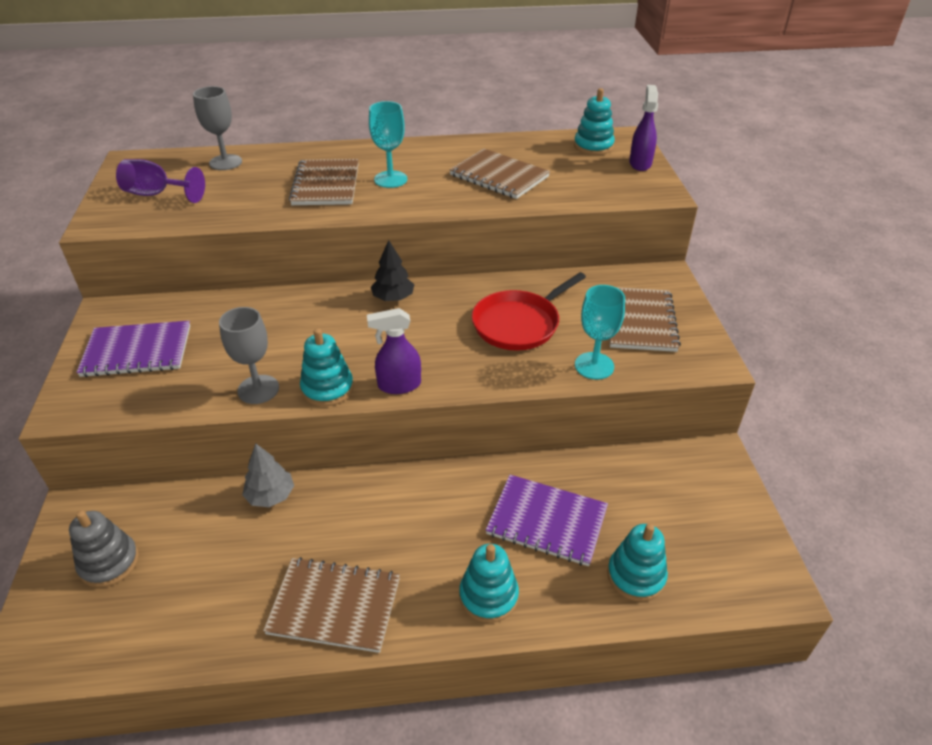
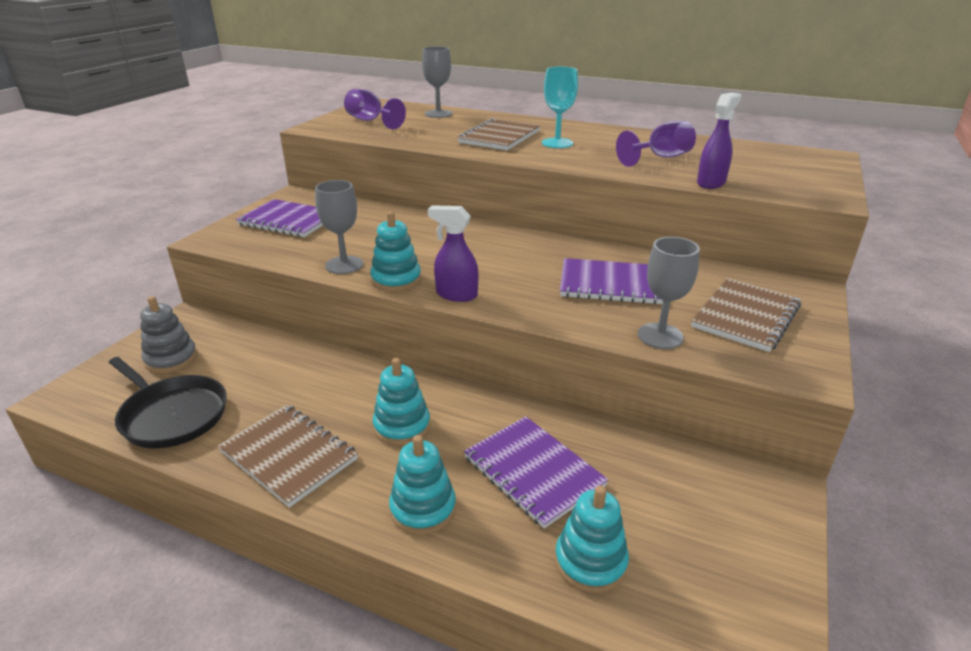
camera: 30 degrees right, 10 degrees down
grey tree [242,443,294,507] -> none
black tree [371,240,414,301] -> none
brown notebook [449,149,550,199] -> purple goblet [616,121,696,167]
red pan [472,272,586,351] -> purple notebook [560,258,663,304]
turquoise stacking toy [574,88,615,155] -> turquoise stacking toy moved to [372,358,430,446]
turquoise goblet [575,285,625,380] -> grey goblet [638,237,700,349]
purple spray bottle [629,85,658,171] -> purple spray bottle moved to [697,92,741,189]
none -> black pan [109,357,227,449]

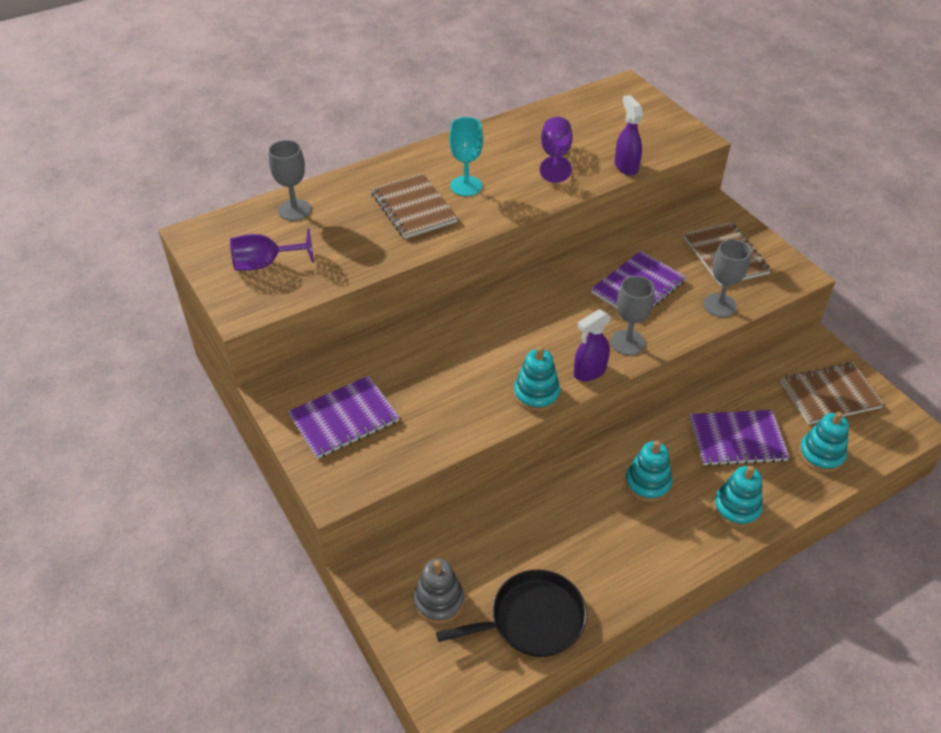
camera: 55 degrees left, 15 degrees up
brown notebook [218,405,358,507] -> brown notebook moved to [781,362,884,424]
grey goblet [315,180,363,274] -> grey goblet moved to [611,276,655,355]

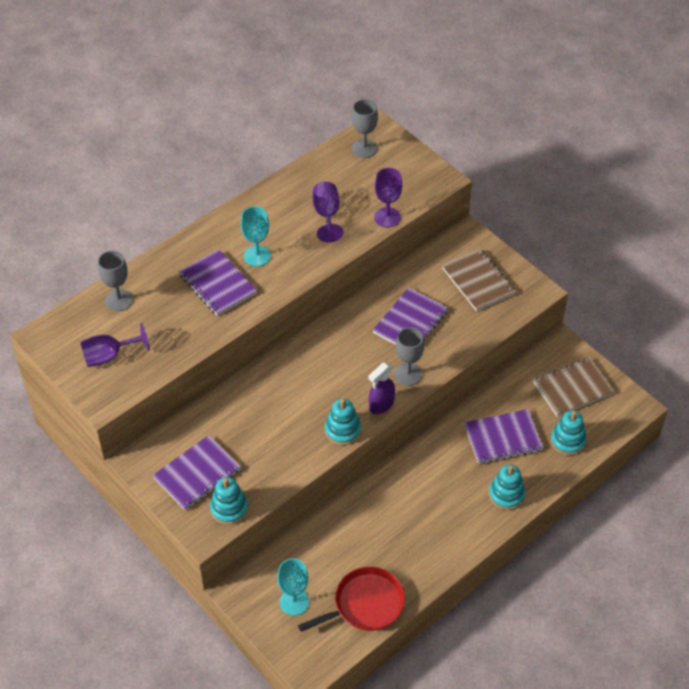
camera: 10 degrees left, 5 degrees up
brown notebook [371,173,458,239] -> purple notebook [179,250,257,316]
grey stacking toy [414,559,464,624] -> turquoise goblet [277,559,309,616]
black pan [436,570,587,657] -> red pan [298,567,405,632]
purple spray bottle [615,95,643,176] -> purple goblet [374,168,402,227]
turquoise stacking toy [625,441,672,502] -> turquoise stacking toy moved to [210,477,248,525]
grey goblet [703,239,751,317] -> grey goblet moved to [352,99,378,158]

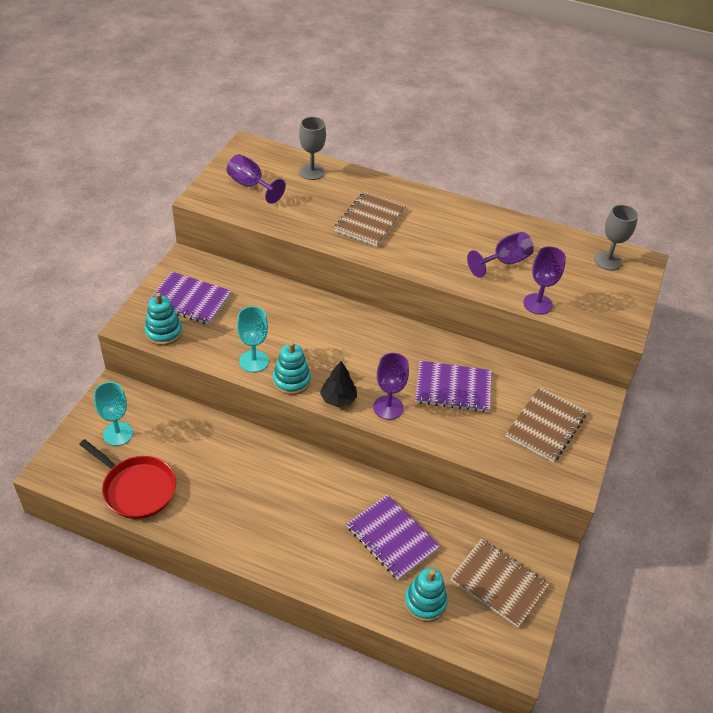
camera: 60 degrees right, 5 degrees down
purple notebook [179,250,257,316] -> brown notebook [334,192,406,246]
turquoise goblet [241,206,271,267] -> turquoise goblet moved to [237,306,269,372]
purple spray bottle [369,362,395,414] -> black tree [320,361,357,407]
grey goblet [394,327,424,386] -> purple goblet [373,353,409,420]
turquoise stacking toy [489,464,525,510] -> none

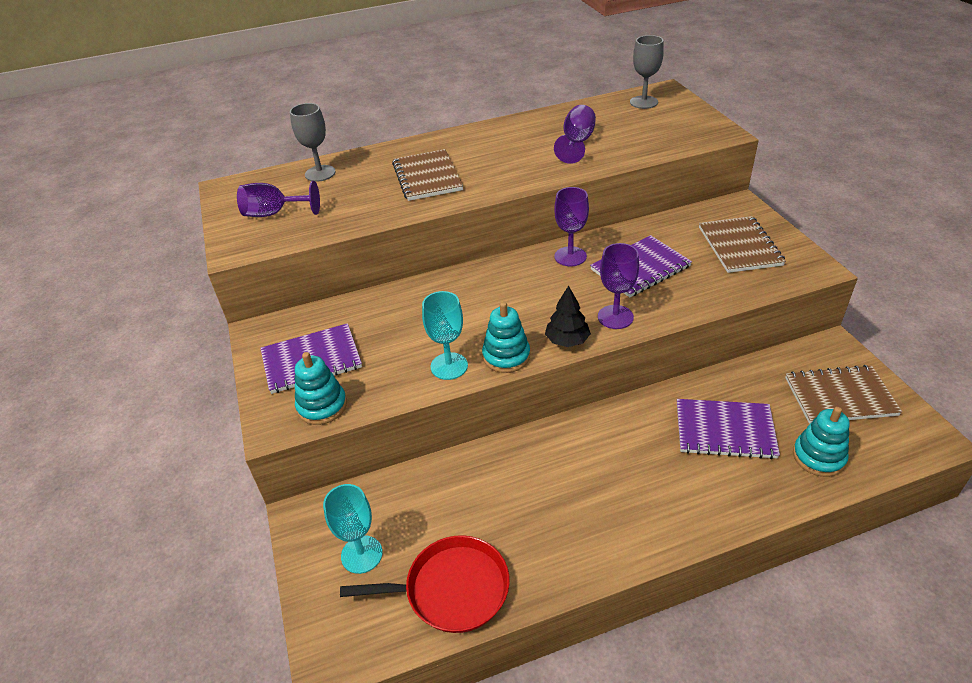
camera: 35 degrees left, 5 degrees down
purple goblet [523,246,566,315] -> purple goblet moved to [554,187,589,266]

